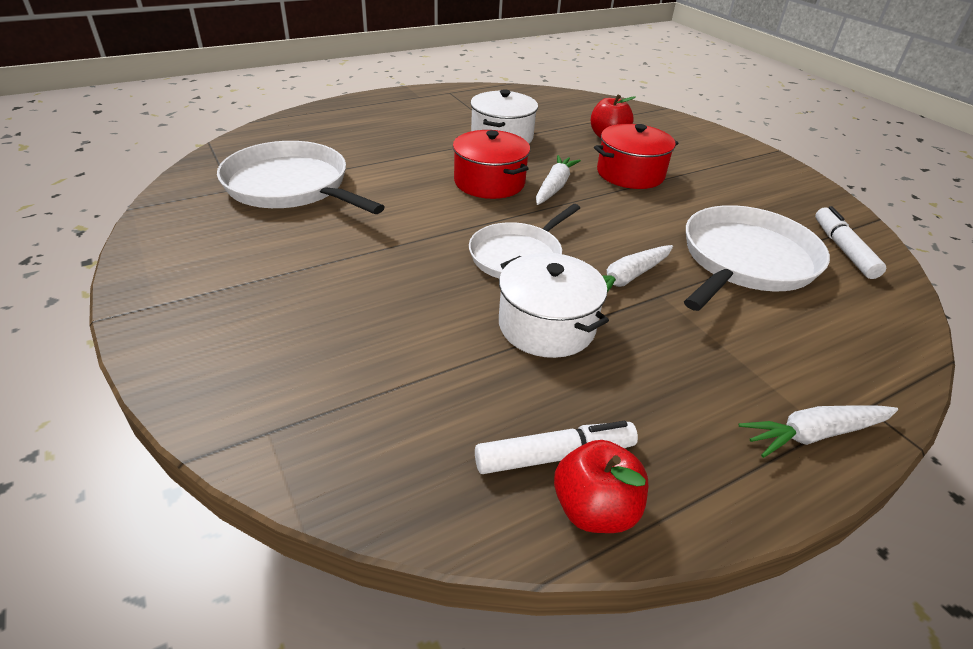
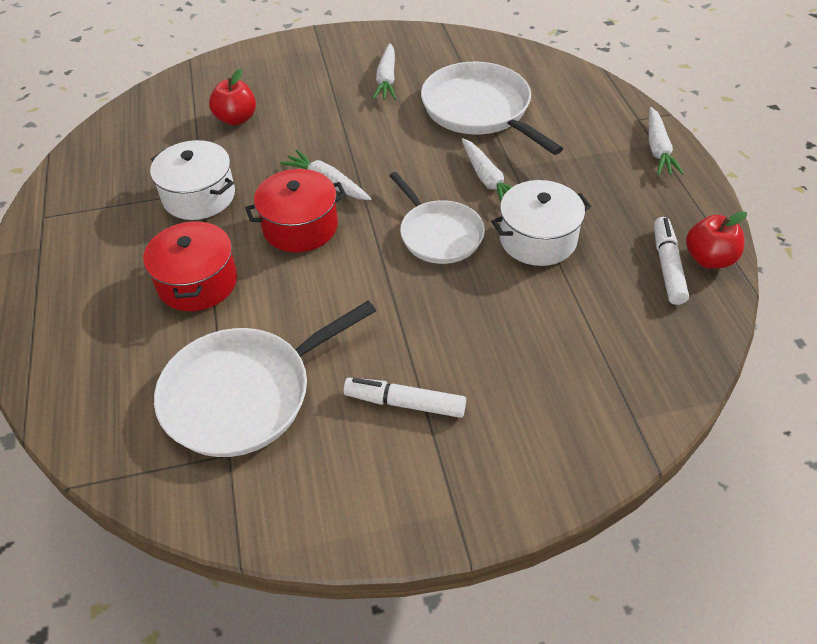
camera: 70 degrees left, 10 degrees up
red pot [594,124,679,189] -> red pot moved to [143,220,237,311]
white marker [815,206,886,279] -> white marker moved to [344,377,466,418]
none -> white carrot [372,43,396,99]

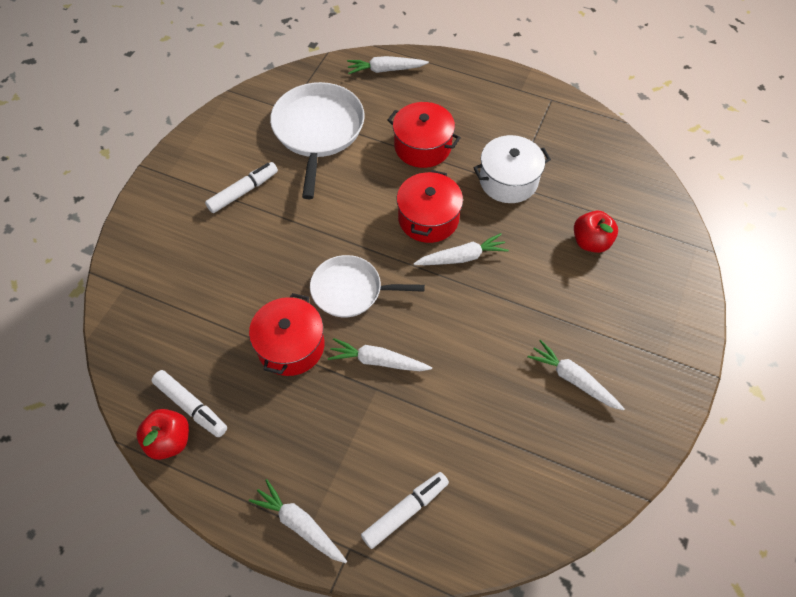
camera: 125 degrees right, 10 degrees up
white pan [421,62,563,155] -> none
white pot [491,180,591,266] -> red pot [249,293,324,376]
none -> white carrot [347,56,429,74]
none -> white marker [361,472,449,549]

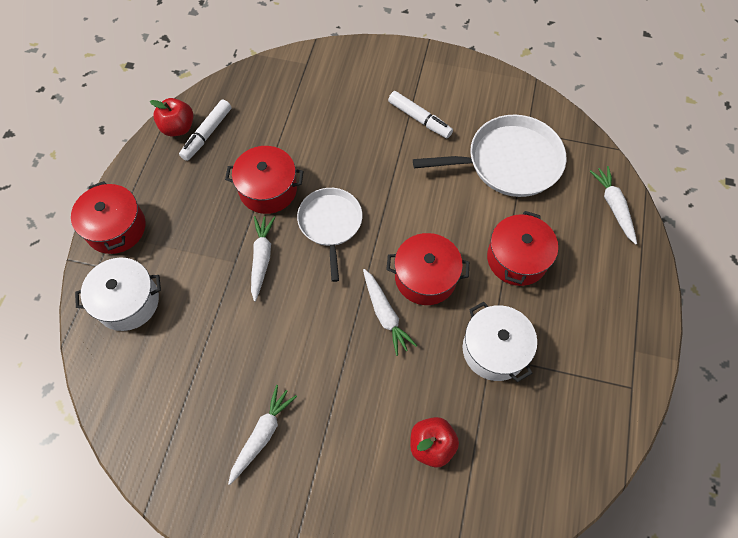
camera: 80 degrees right, 5 degrees up
white carrot [249,479,347,563] -> red pot [71,181,145,254]
white marker [361,472,449,549] -> white pot [75,258,161,331]

